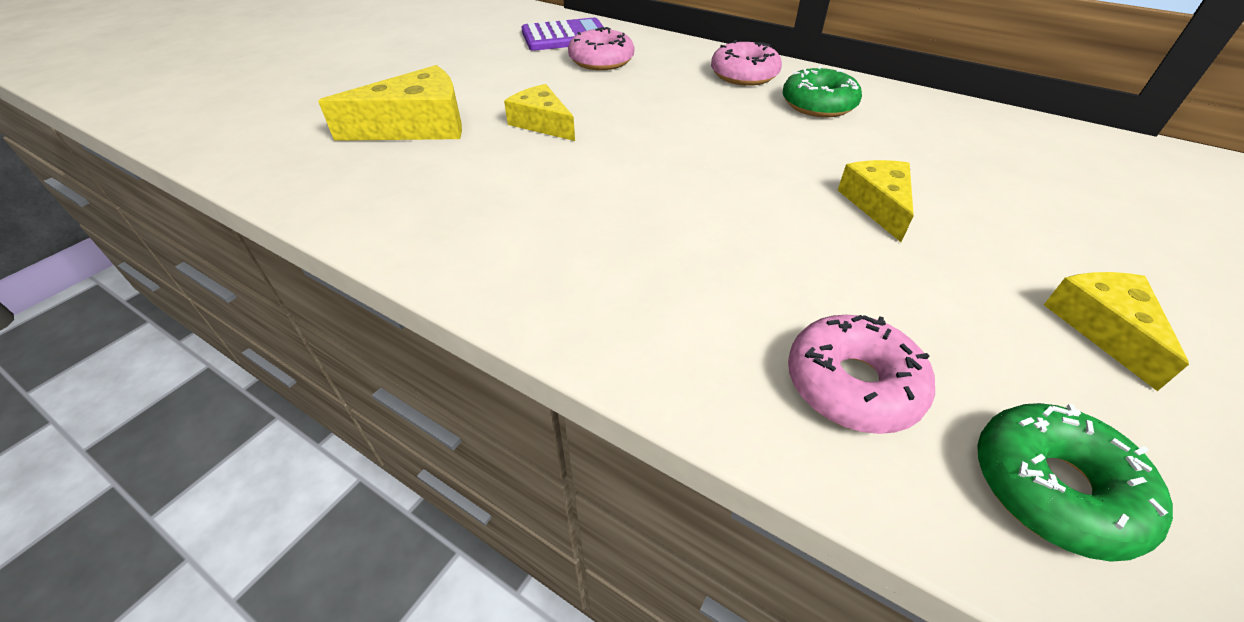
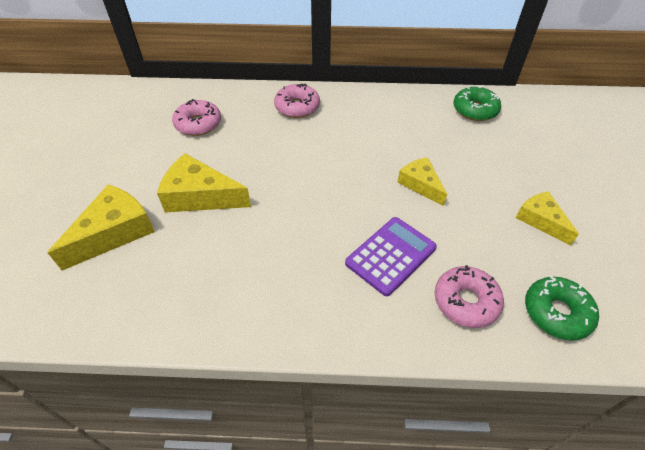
camera: 30 degrees left, 5 degrees up
yellow cheese [504,84,575,141] -> yellow cheese [157,153,251,212], size x1.57
purple calculator [522,17,603,51] -> purple calculator moved to [345,217,437,296]
green donut [783,66,862,117] -> green donut moved to [453,86,501,121]

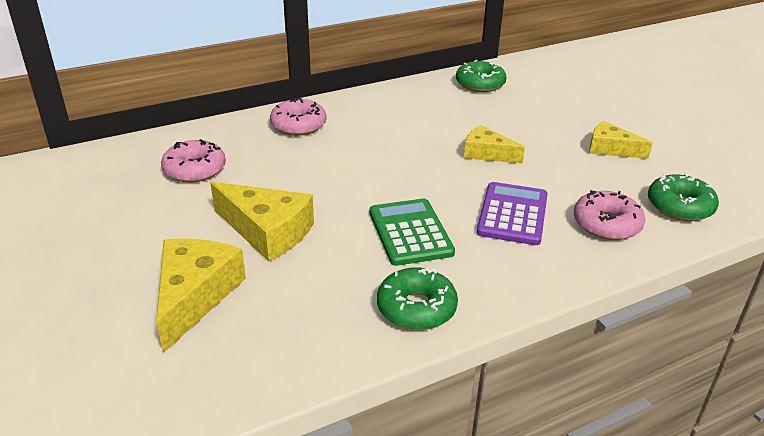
camera: 30 degrees left, 15 degrees down
yellow cheese [157,153,251,212] -> yellow cheese turned 135 degrees counterclockwise [210,182,314,261]
none -> green calculator [370,198,455,266]
none -> green donut [377,267,458,330]

